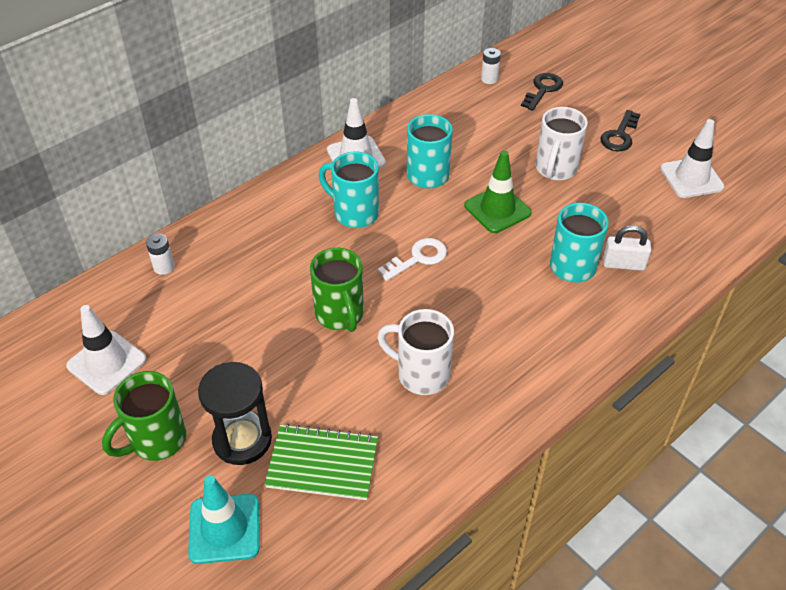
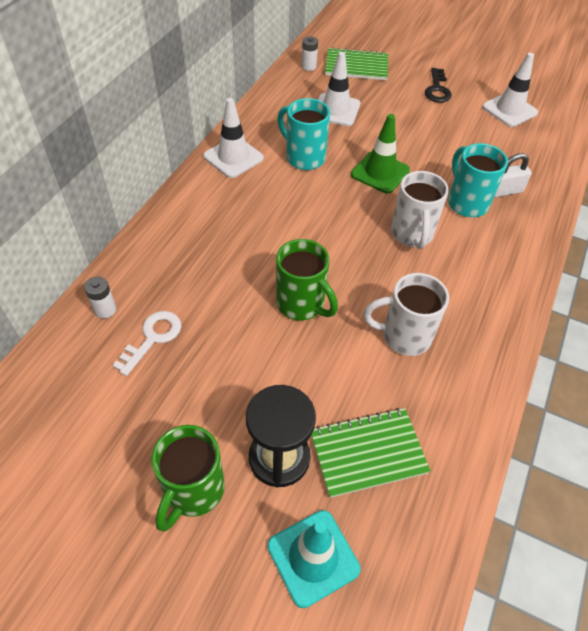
camera: 25 degrees left, 5 degrees up
white traffic cone [66,305,146,395] -> white traffic cone moved to [318,52,360,126]
turquoise mug [318,152,379,228] -> none
white key [378,238,447,281] -> white key moved to [113,311,181,376]
black key [521,73,563,111] -> green notebook [325,47,388,80]
white mug [536,107,588,180] -> white mug moved to [391,171,449,249]

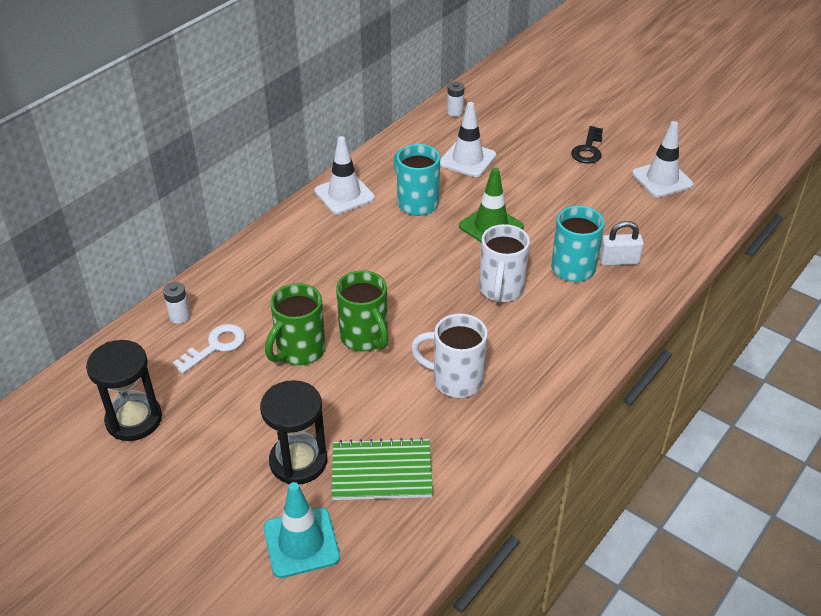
camera: 15 degrees right, 10 degrees down
green mug [152,425,225,532] -> green mug moved to [265,283,326,365]
green notebook [325,47,388,80] -> none
none -> black hourglass [86,340,162,441]

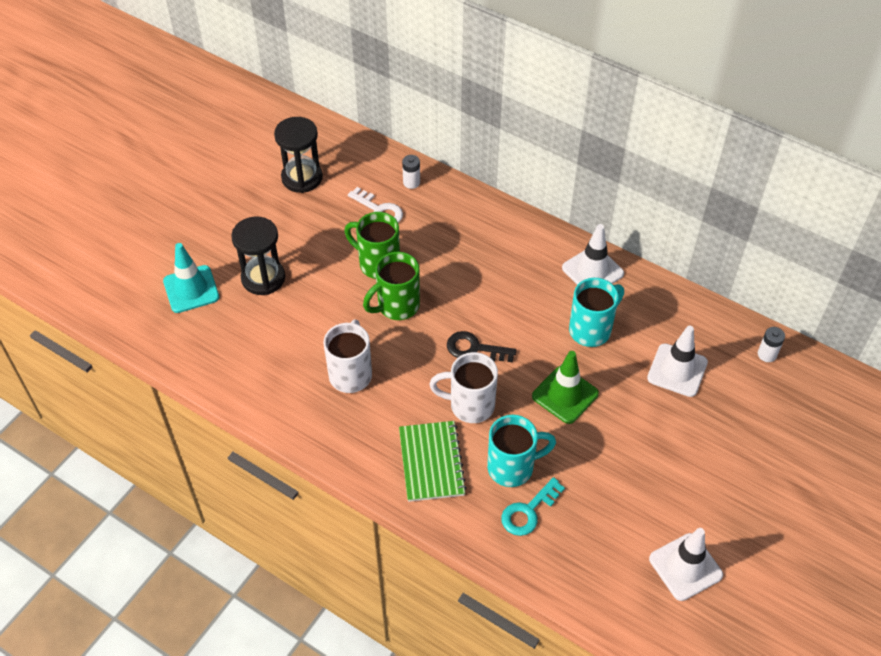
camera: 85 degrees right, 10 degrees up
green notebook [331,437,433,500] -> green notebook moved to [399,421,467,502]
black key [571,126,603,164] -> black key moved to [447,331,517,362]
white padlock [599,221,644,266] -> turquoise key [501,477,565,536]

